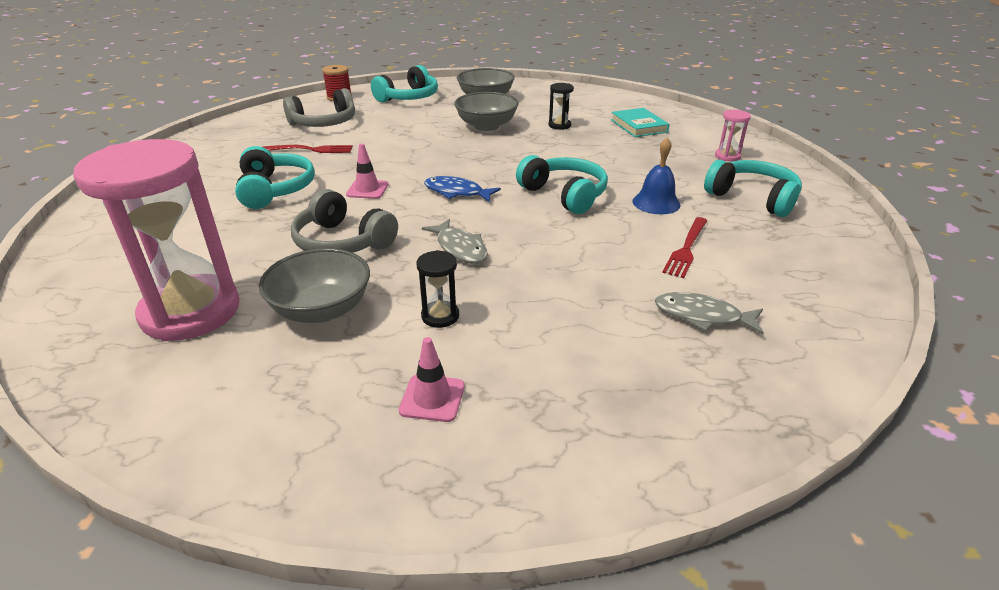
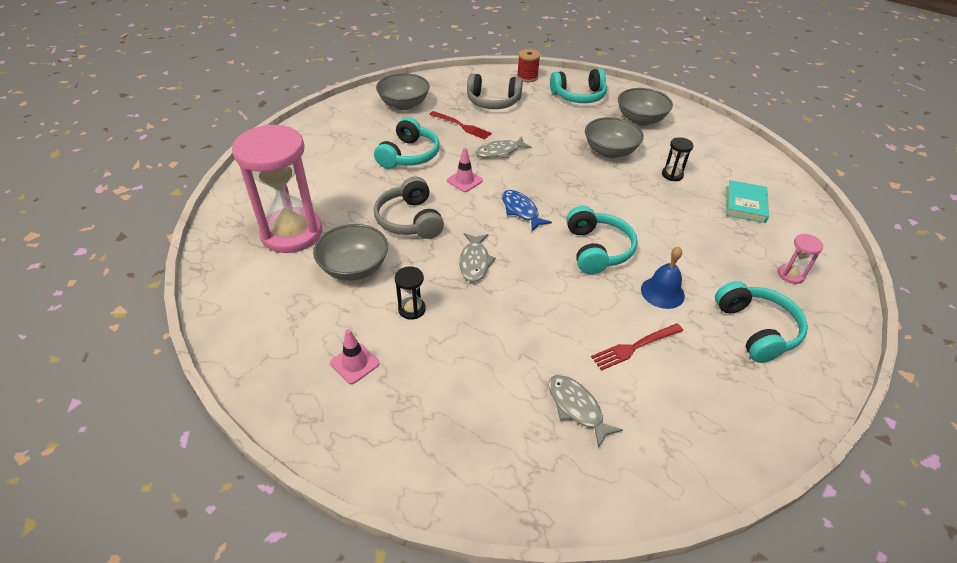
camera: 35 degrees right, 10 degrees up
none -> grey bowl [376,73,430,110]
none -> grey fish [476,137,532,158]

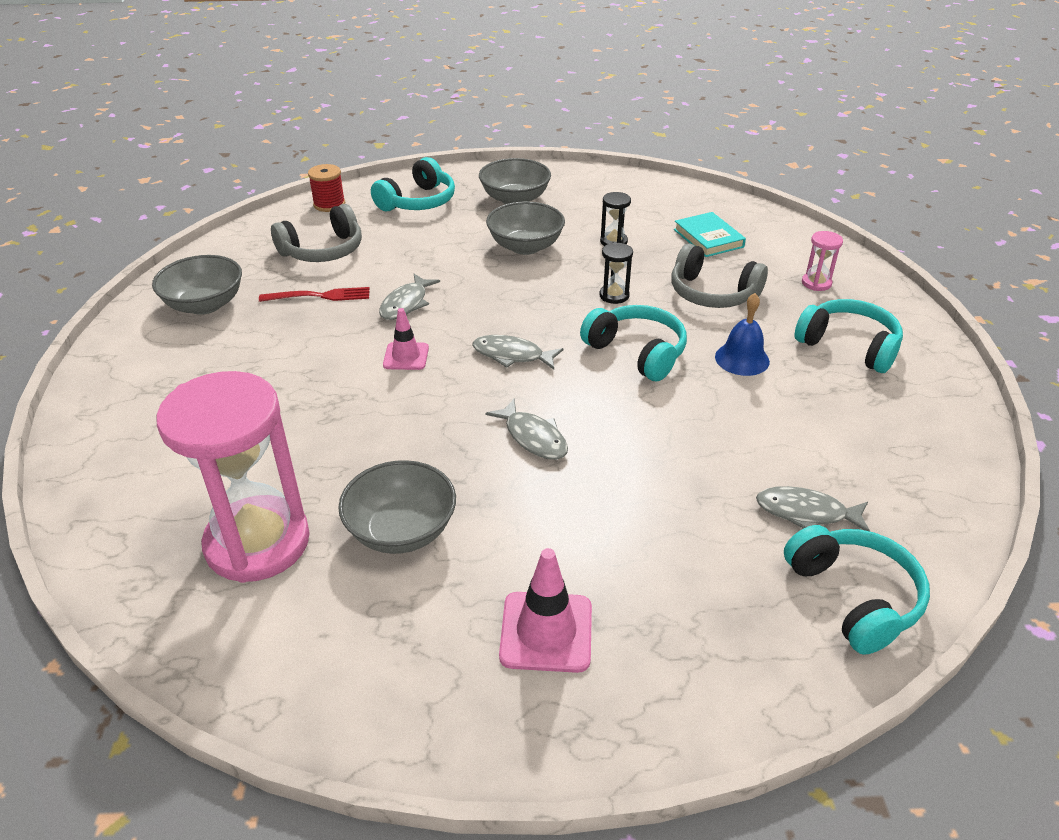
camera: 40 degrees left, 5 degrees down
pink traffic cone [330,329,380,384] -> pink traffic cone [499,548,592,673], size x1.54
turquoise headphones [374,117,440,169] -> turquoise headphones moved to [784,525,930,655]
grey headphones [374,176,444,239] -> grey headphones moved to [671,243,768,308]
black hourglass [395,266,426,320] -> black hourglass moved to [599,242,633,304]
blue fish [502,190,552,231] -> grey fish [472,335,563,370]
red fork [591,323,683,371] -> none

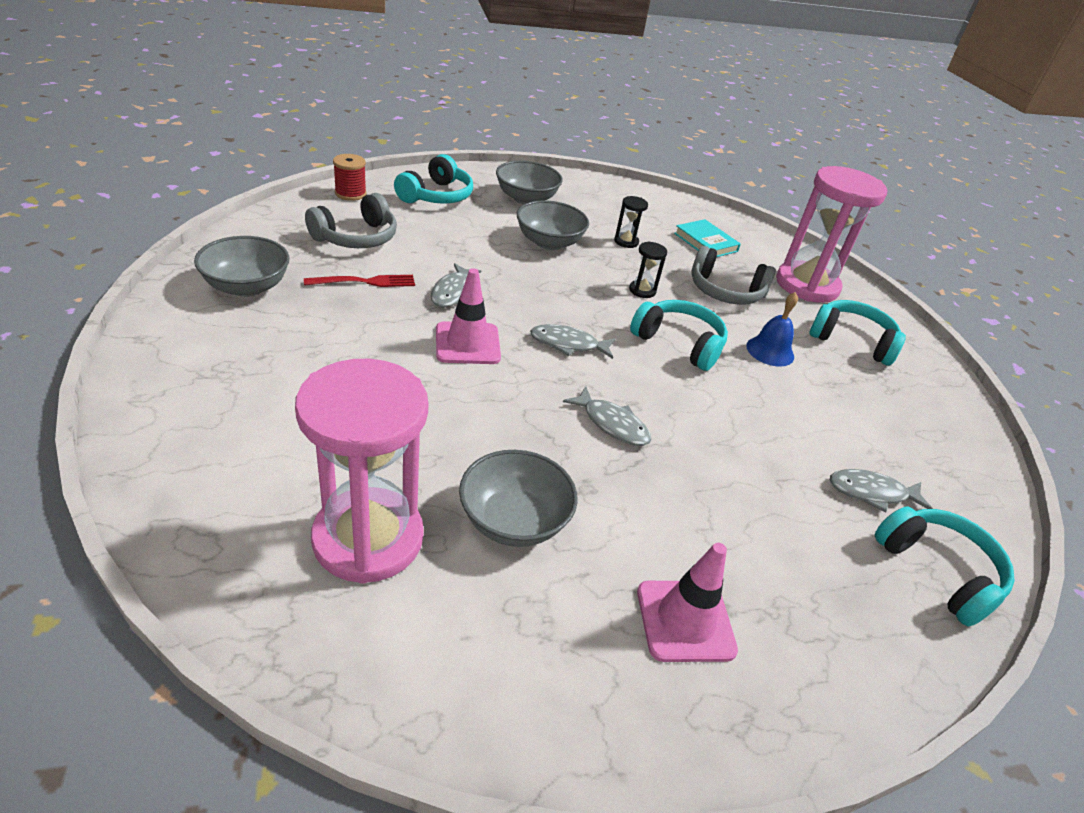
camera: 15 degrees left, 0 degrees up
pink traffic cone [383,308,429,370] -> pink traffic cone [436,268,501,364], size x1.54
pink hourglass [802,231,843,291] -> pink hourglass [776,166,887,303], size x2.49

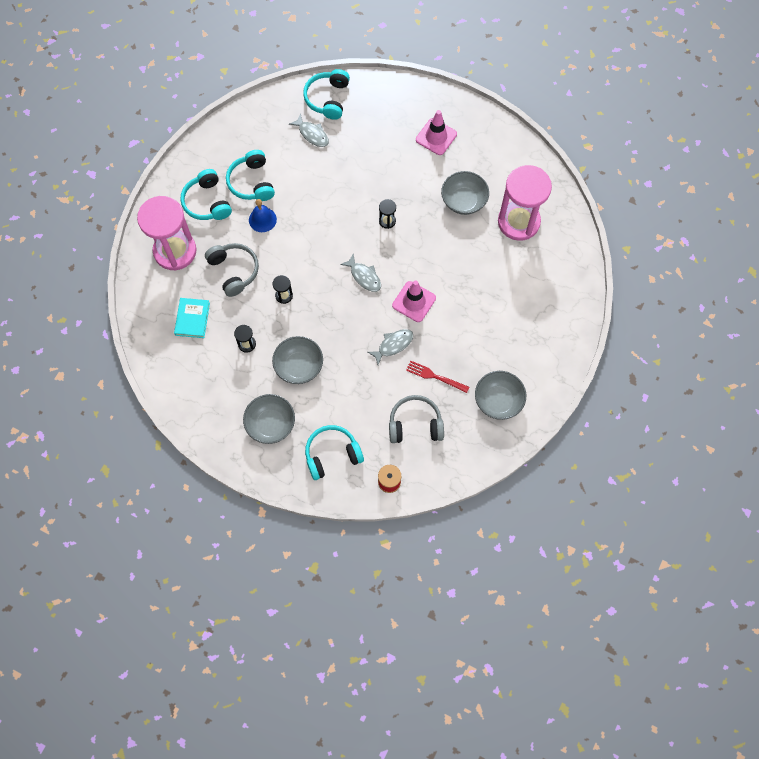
camera: 135 degrees left, 30 degrees up
grey fish [563,386,652,446] -> black hourglass [379,199,396,229]
turquoise headphones [630,300,728,371] -> turquoise headphones moved to [226,150,275,201]

